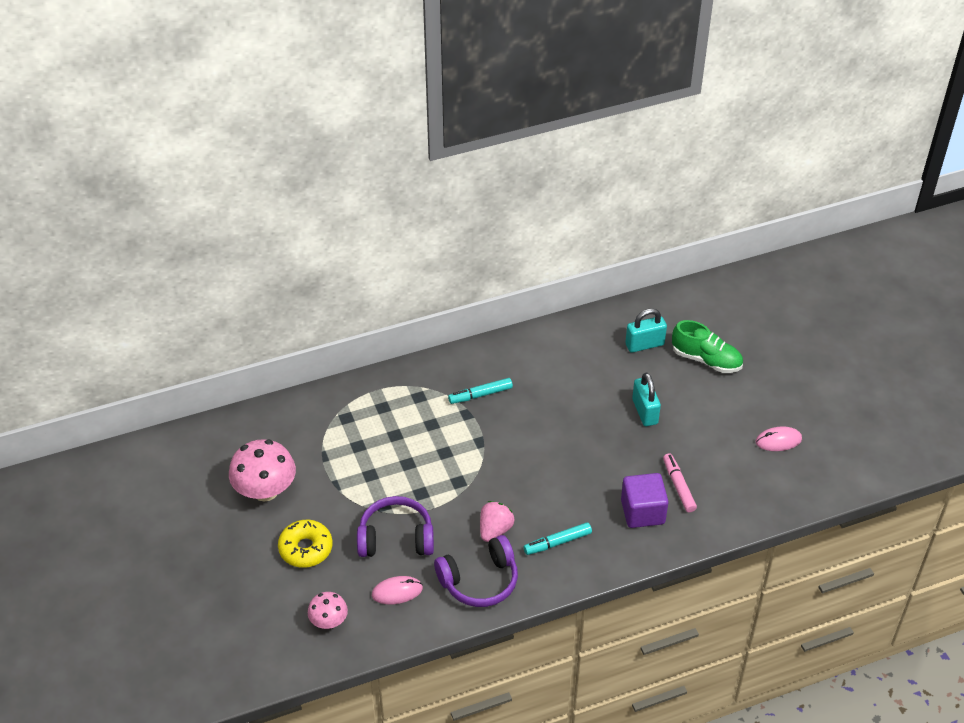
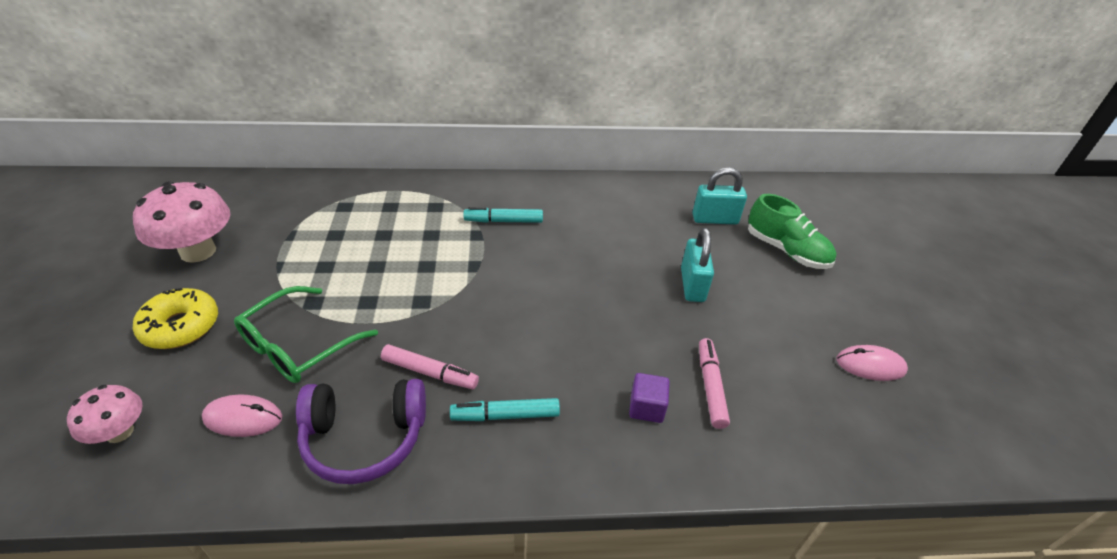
camera: 15 degrees right, 5 degrees down
purple headphones [357,496,434,557] -> green glasses [234,286,378,383]
pink strawberry [480,501,514,542] -> pink marker [381,344,479,389]
purple cube [621,473,669,528] -> purple cube [629,373,670,423], size x0.58

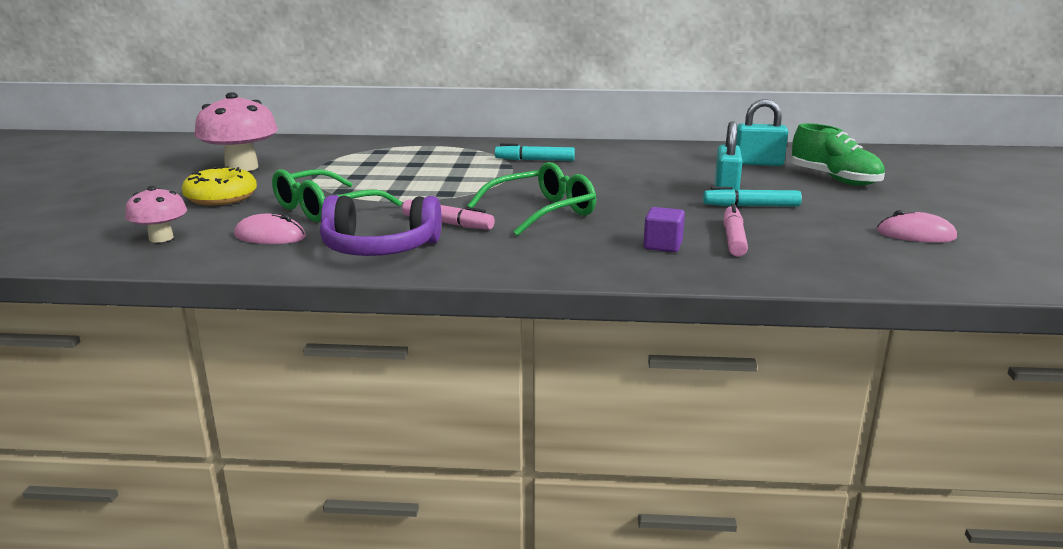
camera: 10 degrees right, 20 degrees down
turquoise marker [450,398,560,421] -> turquoise marker moved to [703,187,802,207]
none -> green glasses [467,162,596,236]

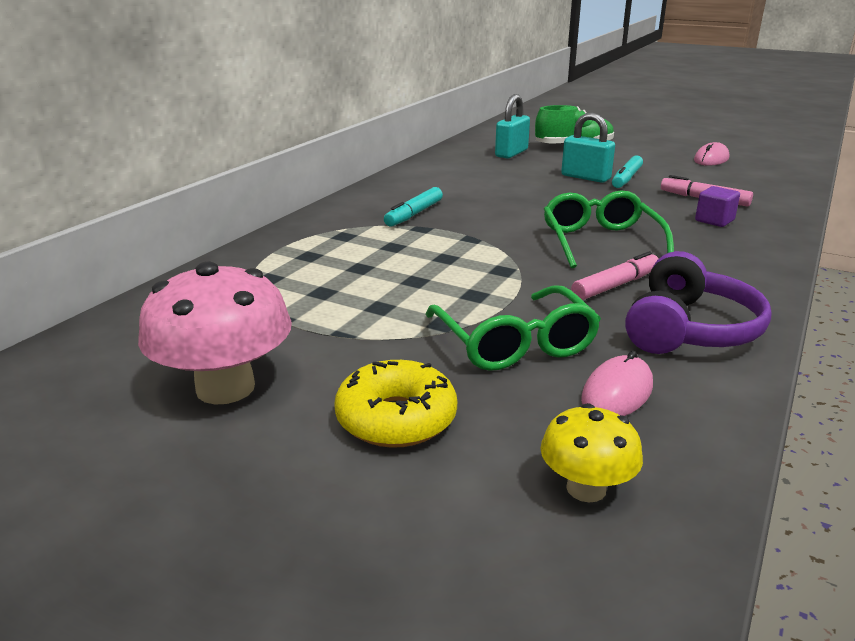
camera: 65 degrees left, 5 degrees up
pink mushroom [125,186,187,242] -> yellow mushroom [540,403,643,502]

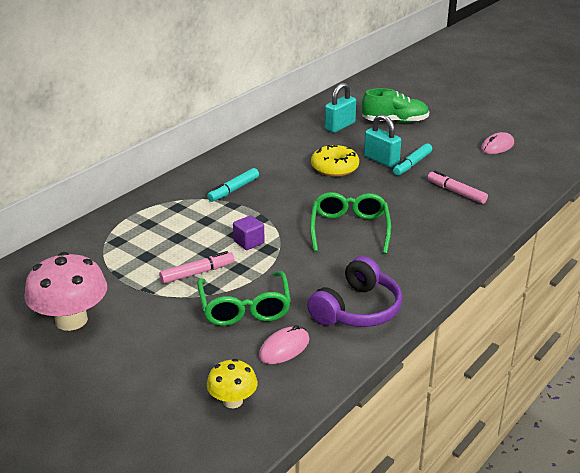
camera: 10 degrees right, 5 degrees up
yellow donut [334,360,457,448] -> yellow donut moved to [311,145,359,177]
pink marker [571,251,659,300] -> pink marker moved to [159,251,235,284]
purple cube [695,186,740,227] -> purple cube moved to [233,215,265,250]

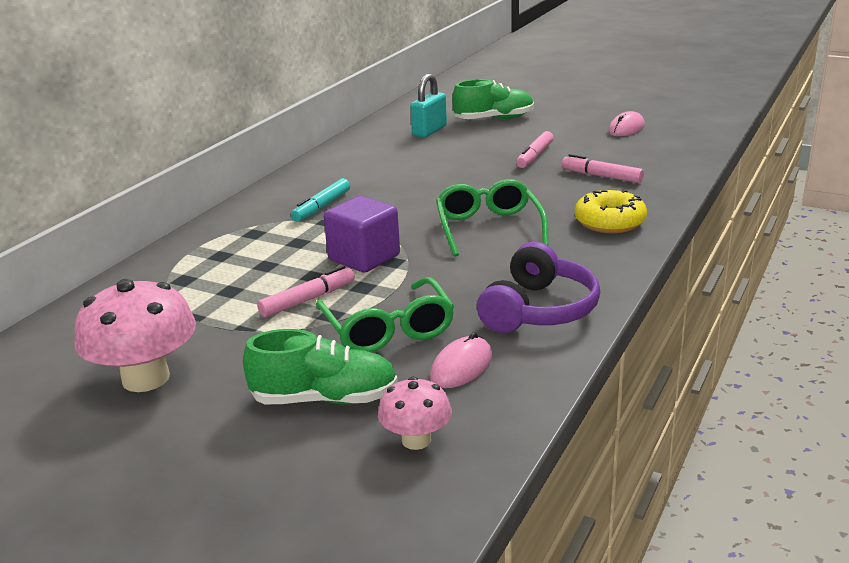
camera: 10 degrees left, 5 degrees down
yellow mushroom [207,359,257,408] -> pink mushroom [378,377,452,450]
purple cube [233,215,265,250] -> purple cube [324,196,400,273], size x1.72
yellow donut [311,145,359,177] -> yellow donut moved to [575,190,647,233]
turquoise padlock [364,114,401,168] -> none
turquoise marker [393,143,432,175] -> pink marker [516,131,554,168]
none -> green shoe [243,329,398,405]

